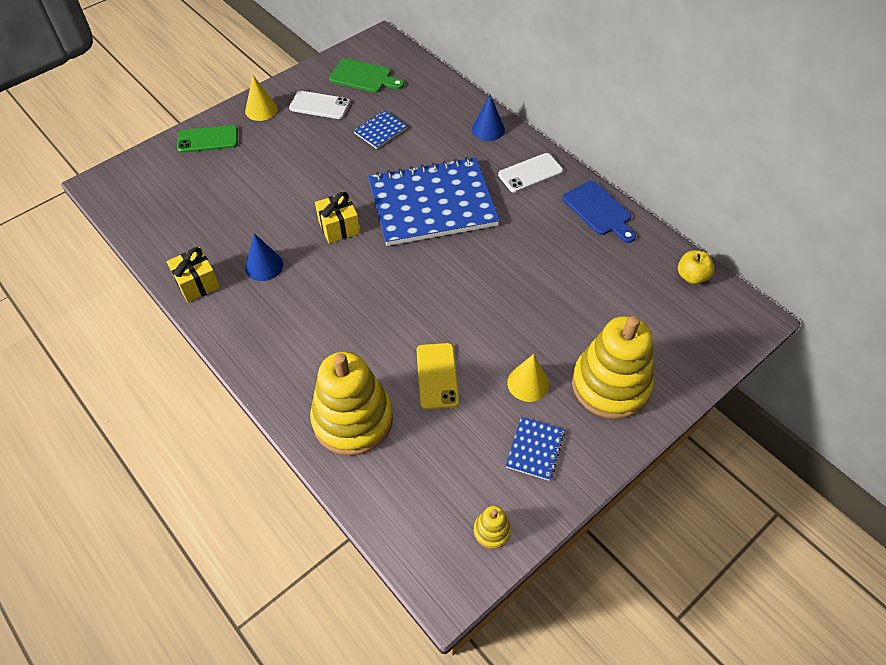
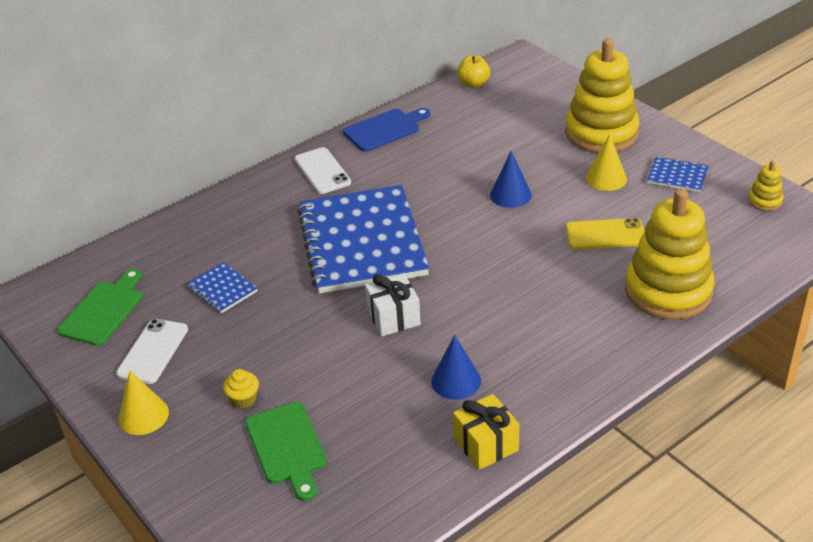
camera: 85 degrees left, 15 degrees down
green phone [177,125,238,153] -> none
yellow gift [315,192,360,243] -> white gift [365,273,421,336]
blue cone [472,95,505,141] -> blue cone moved to [490,151,532,208]
none -> yellow cupcake [223,369,259,408]
none -> green cutting board [246,402,327,501]

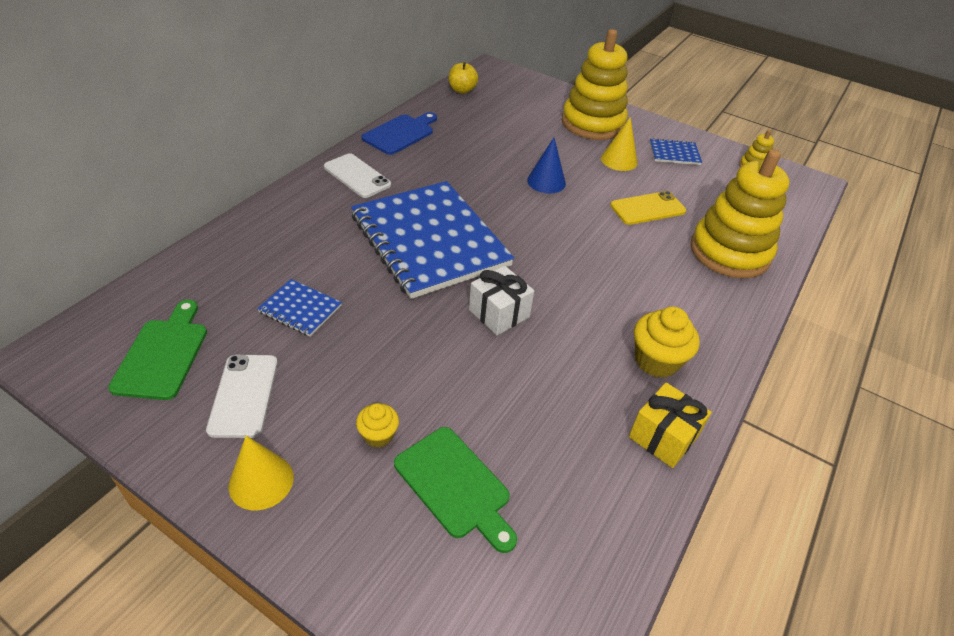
camera: 25 degrees left, 5 degrees up
blue cone [431,335,481,400] -> none
none -> yellow cupcake [634,307,700,378]

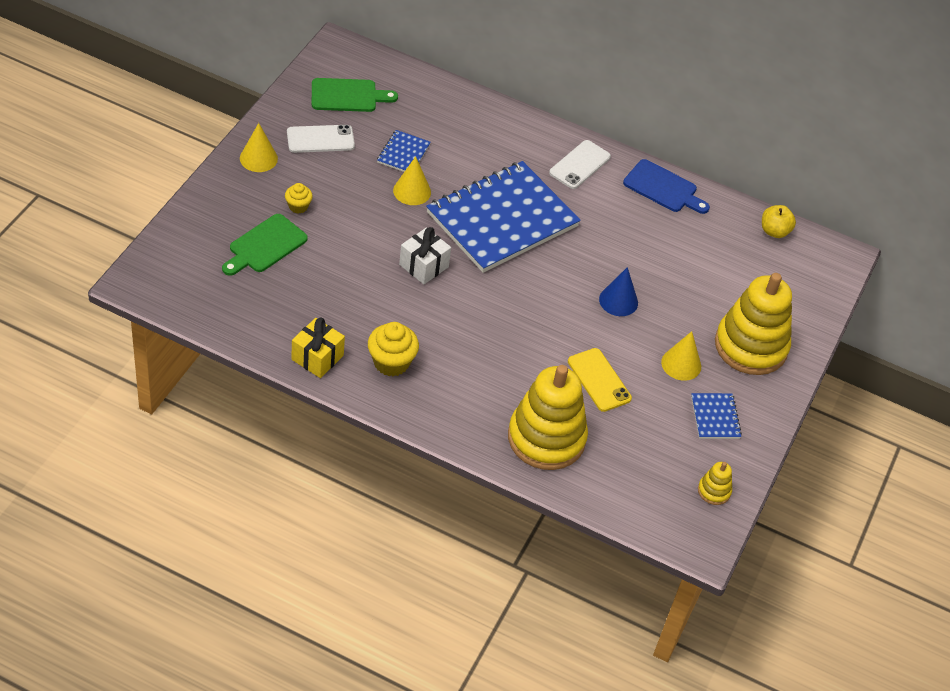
camera: 80 degrees right, 5 degrees up
none -> yellow cone [393,156,431,205]

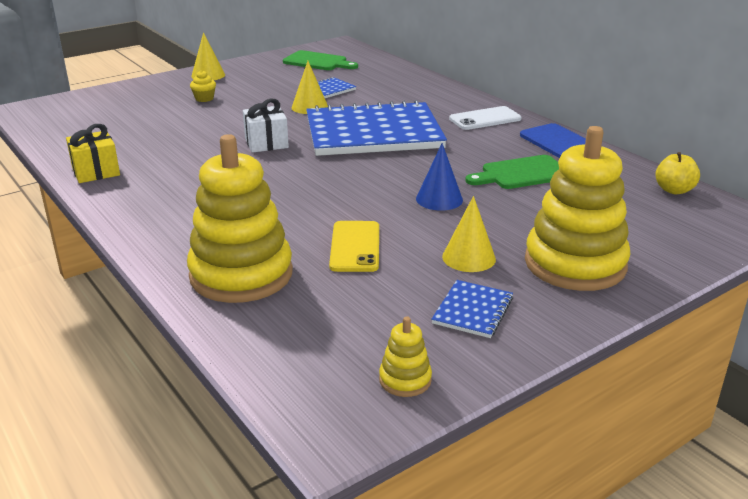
camera: 35 degrees right, 20 degrees down
green cutting board [222,214,308,276] -> green cutting board moved to [465,155,559,189]
white phone [287,125,355,153] -> none
yellow cupcake [368,322,419,377] -> none

